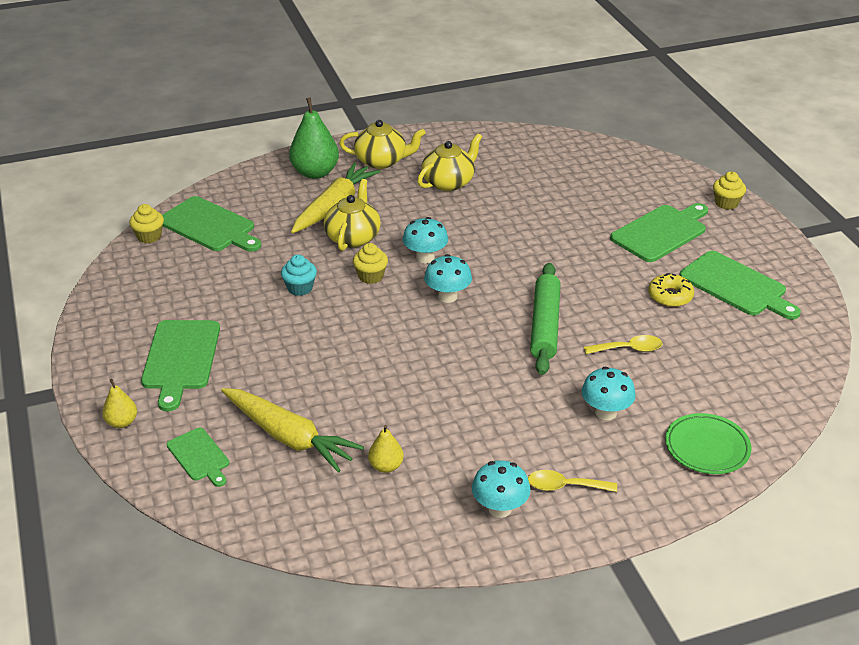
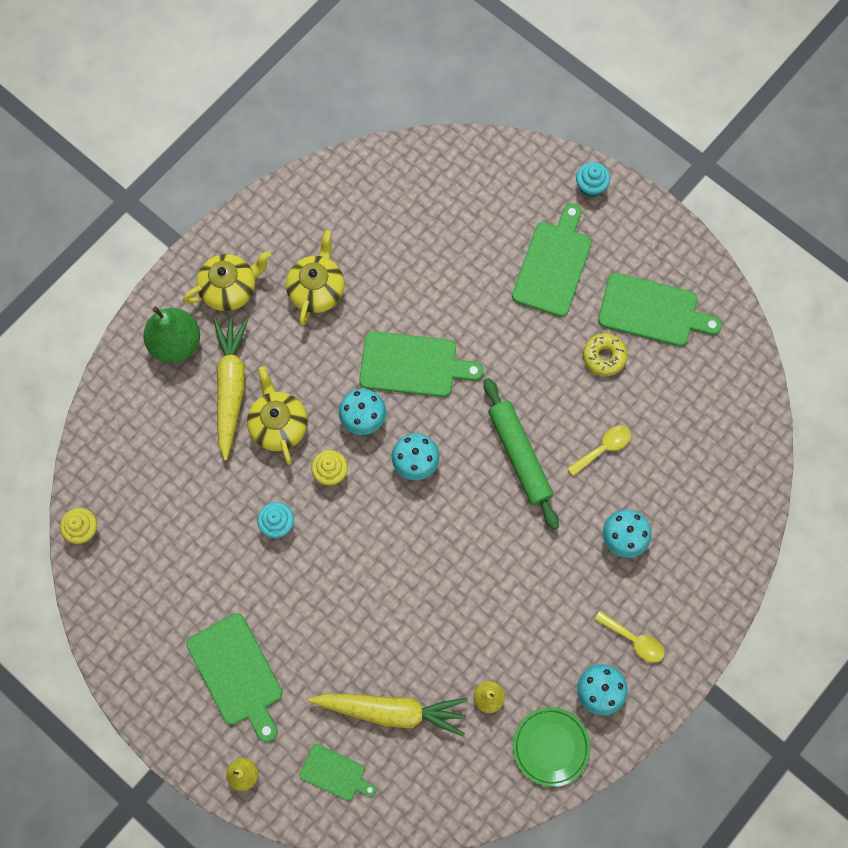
camera: 30 degrees left, 35 degrees up
green cutting board [162,196,262,252] -> green cutting board moved to [359,331,484,397]
yellow spoon [528,470,617,492] -> yellow spoon turned 120 degrees counterclockwise [594,611,665,662]
green plate [665,413,751,474] -> green plate moved to [513,707,591,787]
yellow cupcake [713,171,746,210] -> turquoise cupcake [576,162,610,197]

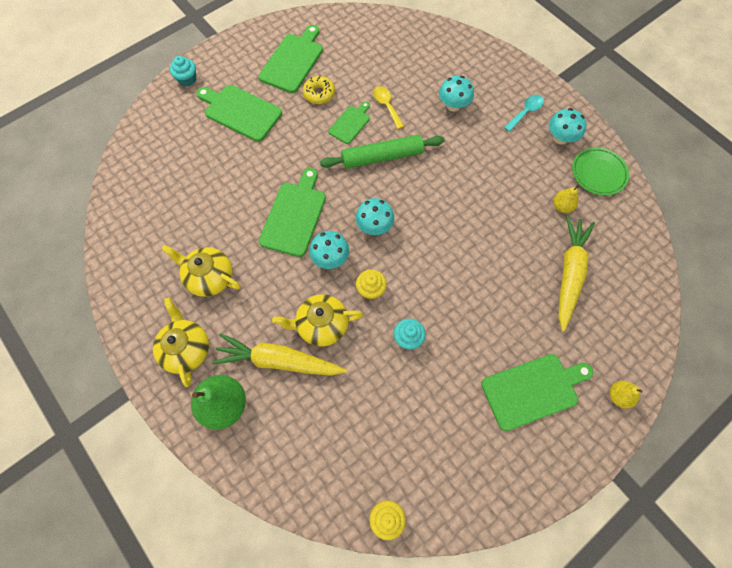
camera: 80 degrees left, 5 degrees down
green cutting board [299,744,376,801] -> green cutting board moved to [328,102,370,144]
yellow spoon [594,611,665,662] -> turquoise spoon [504,95,544,132]

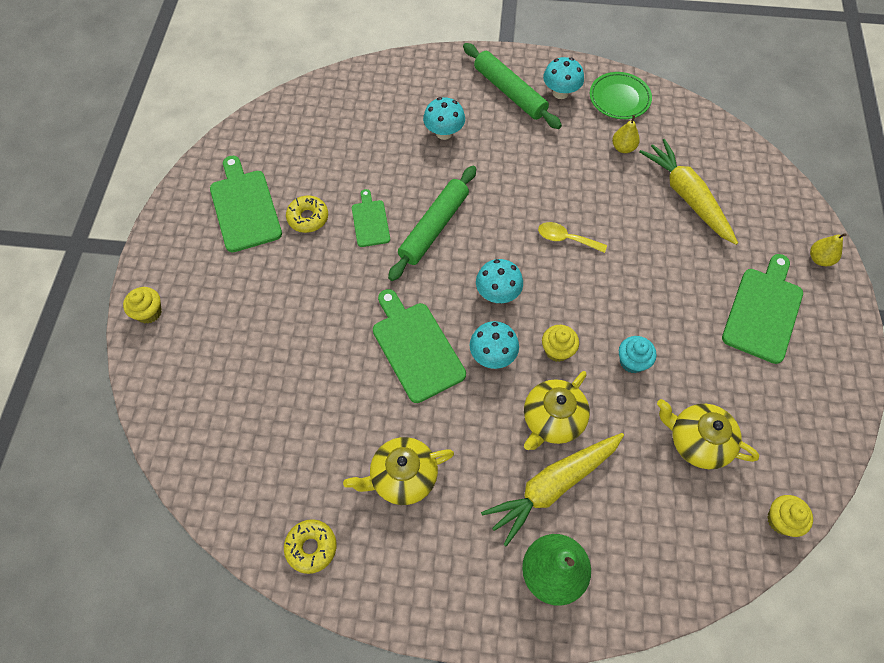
camera: 45 degrees left, 5 degrees down
yellow teapot [153,297,209,387] -> yellow teapot moved to [657,399,760,469]
turquoise cupcake [170,56,196,86] -> yellow cupcake [123,287,162,323]
green cutting board [196,85,282,142] -> none
yellow spoon [373,86,404,129] -> yellow spoon moved to [538,222,607,253]
turquoise spoon [504,95,544,132] -> green rolling pin [463,43,562,129]
none -> yellow donut [284,519,336,574]

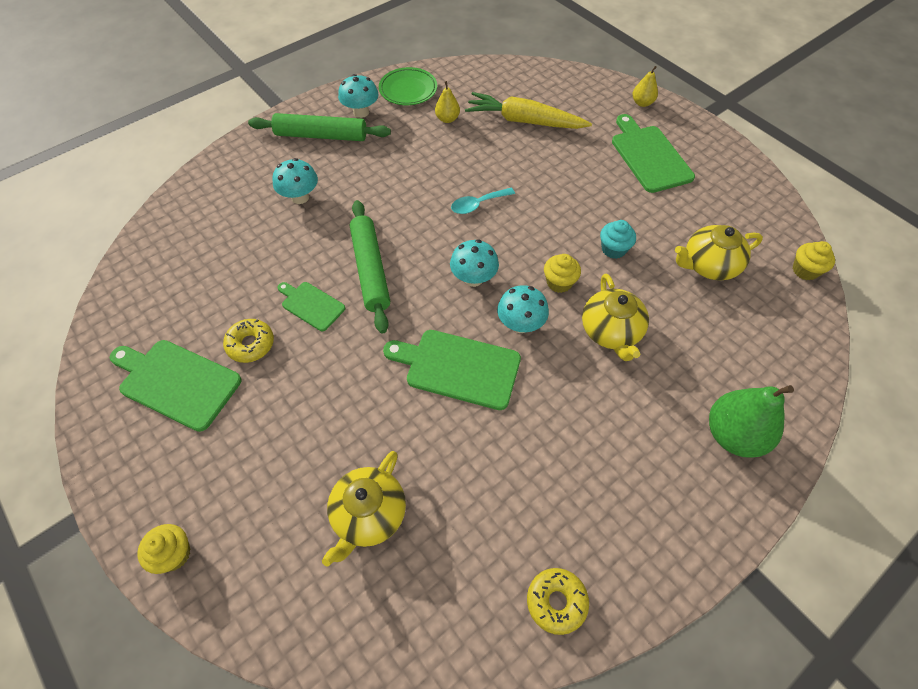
camera: 45 degrees left, 5 degrees down
yellow teapot [343,437,454,505] -> yellow teapot moved to [322,451,406,567]
yellow carrot [481,433,624,547] -> none
yellow spoon [538,222,607,253] -> turquoise spoon [451,188,515,214]

